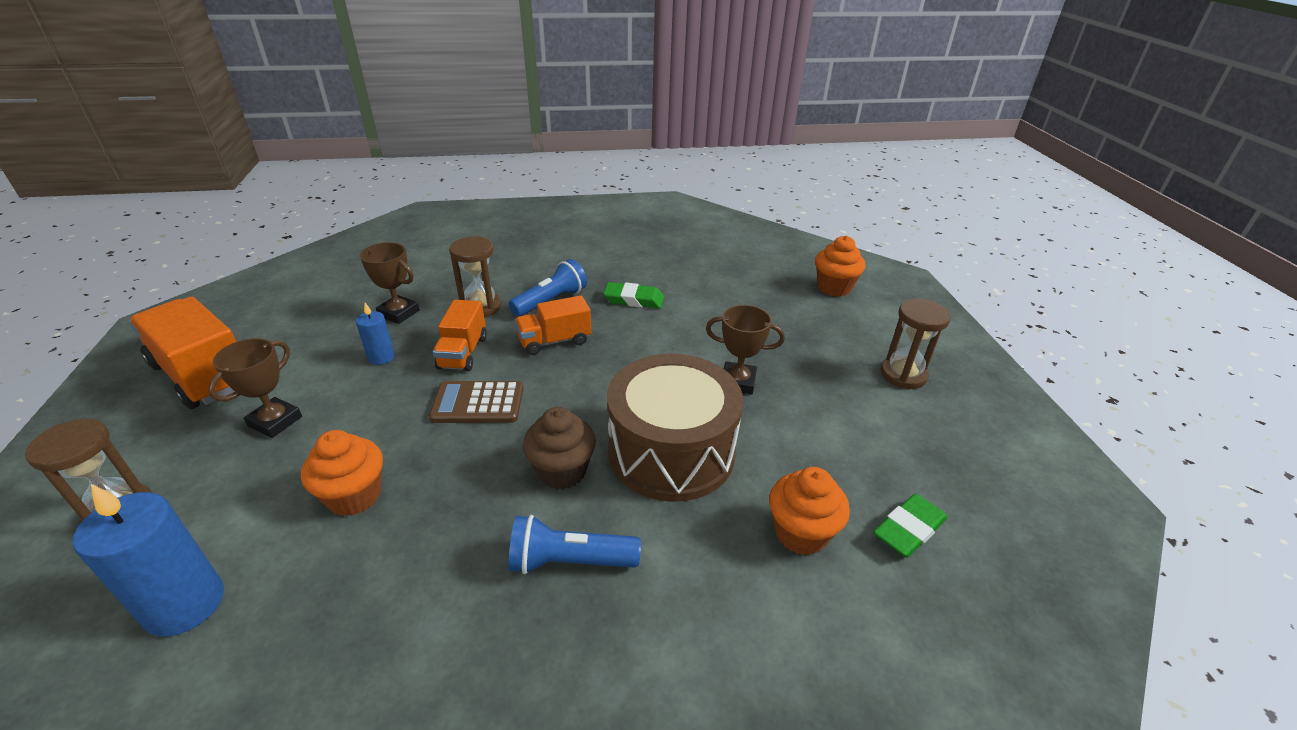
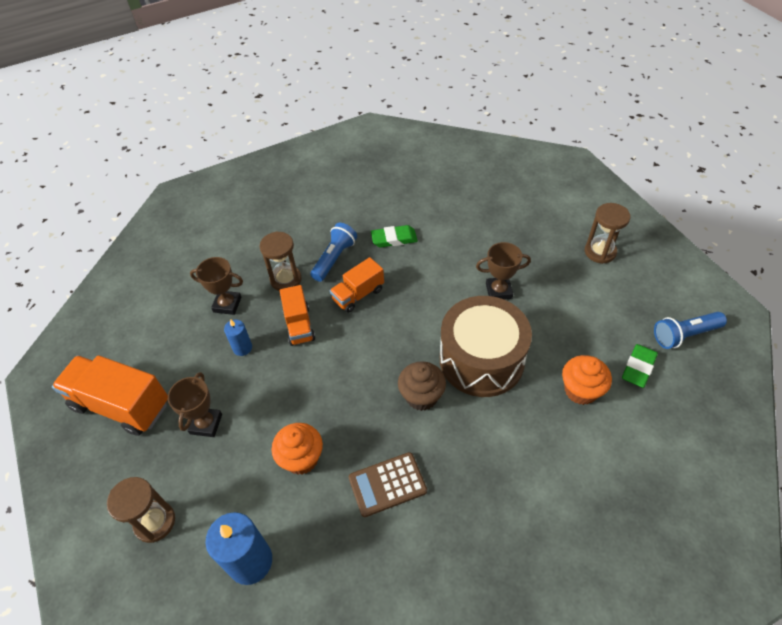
camera: 15 degrees left, 15 degrees up
brown calculator [429,381,523,423] -> brown calculator moved to [349,452,427,517]
blue flashlight [508,515,641,574] -> blue flashlight moved to [654,312,727,349]
orange cupcake [815,236,865,297] -> none

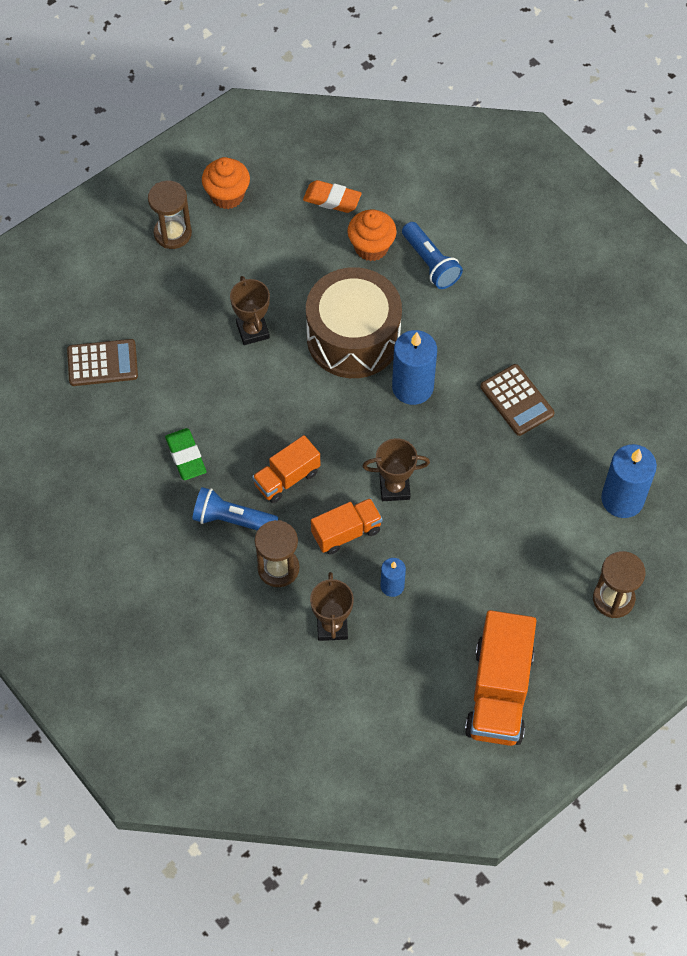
camera: 105 degrees left, 10 degrees up
brown trophy [168,372,222,437] -> brown trophy moved to [363,438,430,501]
orange cupcake [272,423,323,475] -> orange cupcake moved to [202,157,250,209]
orange truck [330,257,384,313] -> orange truck turned 105 degrees clockwise [252,435,321,503]
brown cupcake [398,361,446,411] -> blue candle [392,330,437,405]
green eraser [622,344,658,388] -> orange eraser [303,180,362,213]
blue flashlight [654,312,727,349] -> blue flashlight moved to [402,222,463,289]
none -> brown calculator [67,339,138,386]

